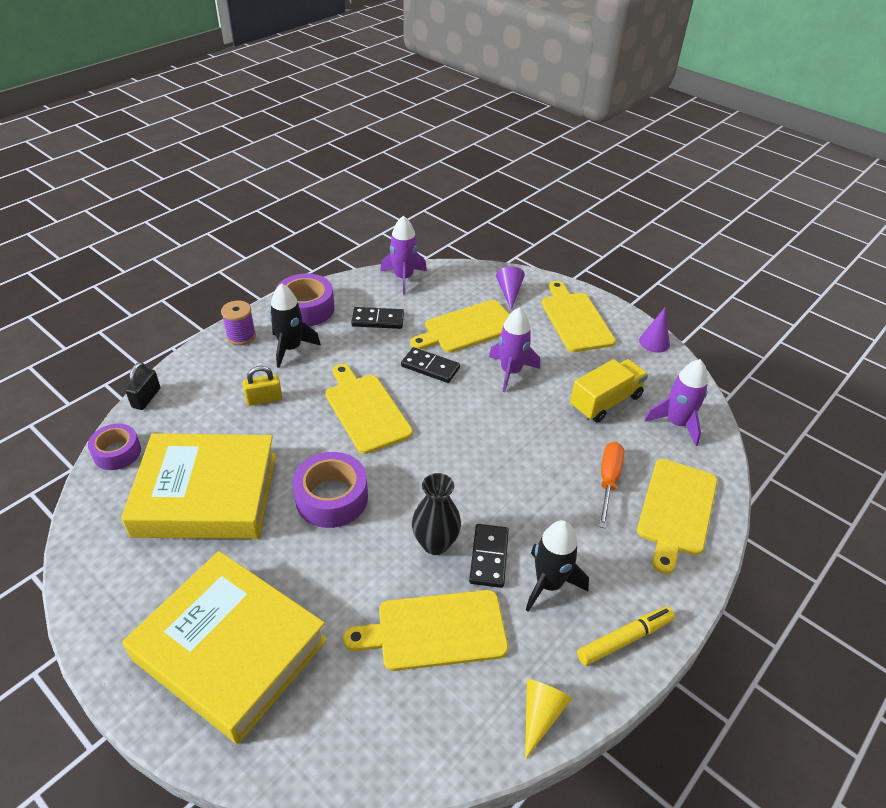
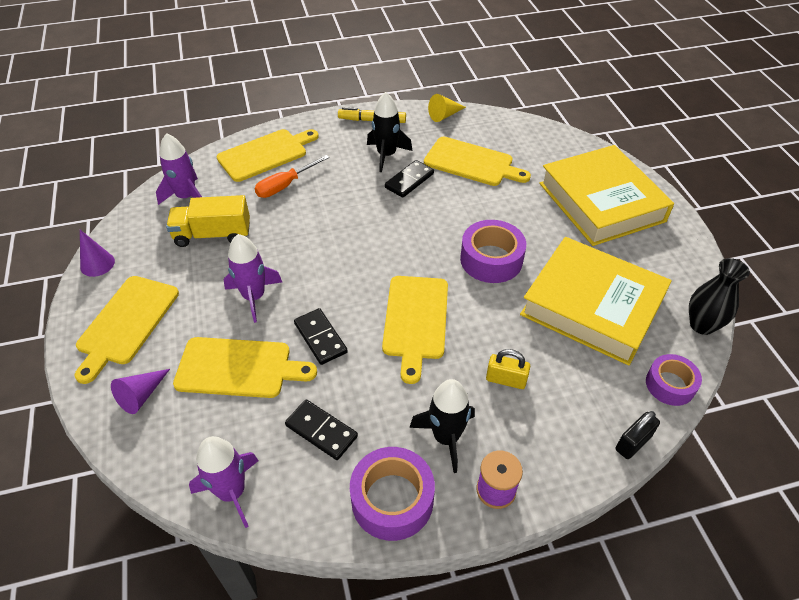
camera: 145 degrees left, 5 degrees up
black vase [412,473,461,555] -> black vase moved to [689,258,750,335]

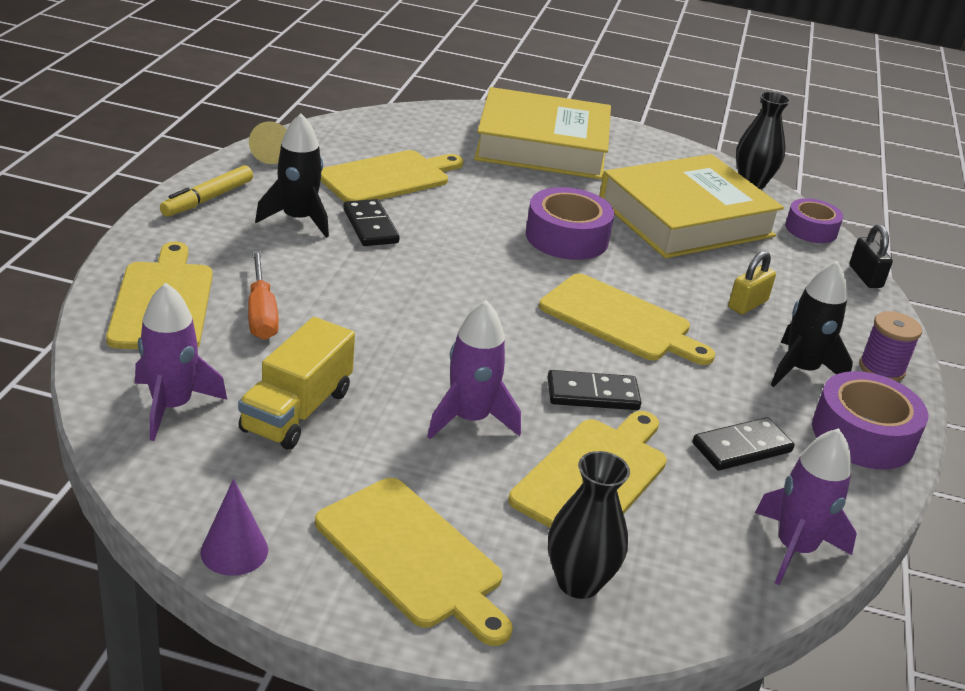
camera: 65 degrees left, 15 degrees down
purple cone [111,369,170,414] -> black vase [548,451,630,599]

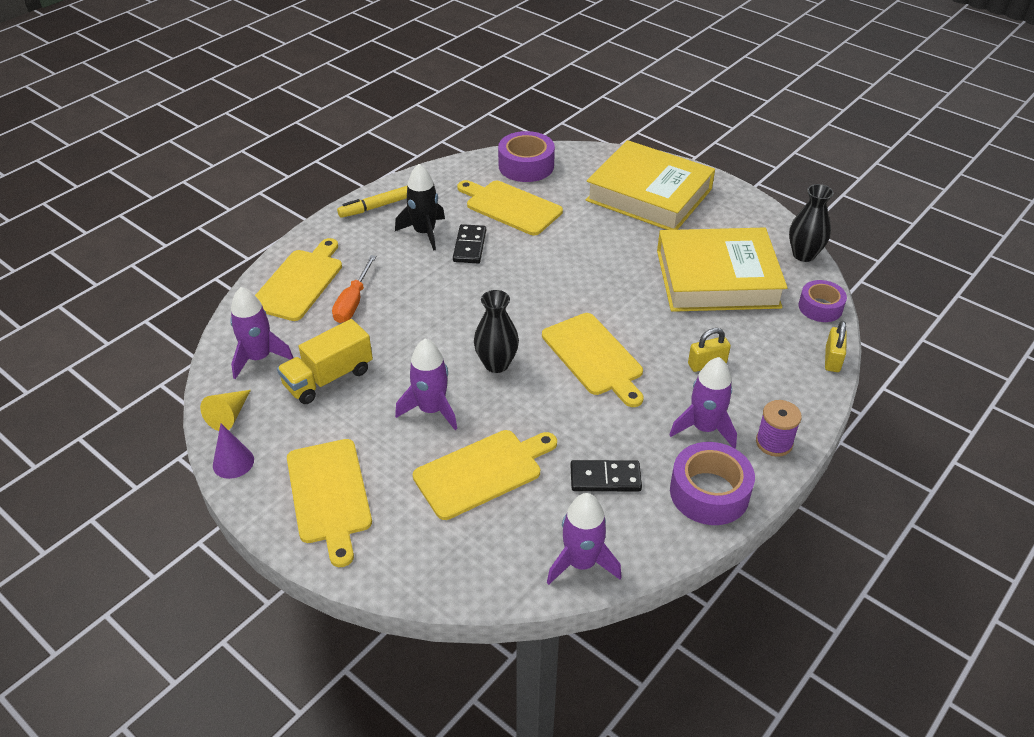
camera: 30 degrees right, 10 degrees up
yellow cone [249,121,287,164] -> yellow cone moved to [200,390,251,431]
yellow cutting board [321,150,463,202] -> yellow cutting board turned 135 degrees counterclockwise [457,180,563,235]
purple tape [526,187,614,260] -> purple tape moved to [498,131,555,182]
black domino [547,370,641,410] -> none
black vase [548,451,630,599] -> black vase moved to [474,290,519,373]
black rocket [771,261,853,387] -> purple rocket [669,357,737,448]
black padlock [849,225,893,288] -> yellow padlock [825,321,847,372]

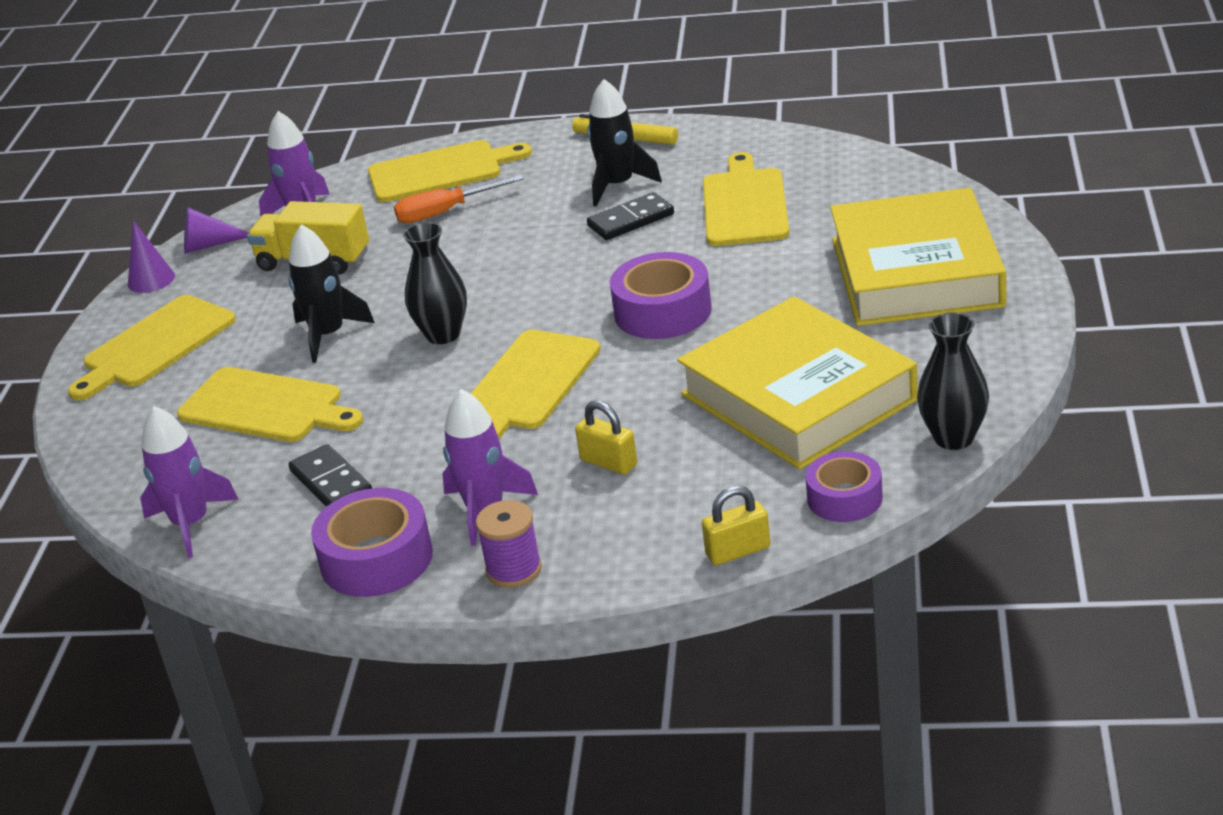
camera: 60 degrees right, 10 degrees down
yellow cone [200,390,251,431] -> purple cone [184,207,249,254]
purple rocket [395,339,457,430] -> black rocket [288,224,375,363]
purple tape [498,131,555,182] -> purple tape moved to [610,252,712,339]

